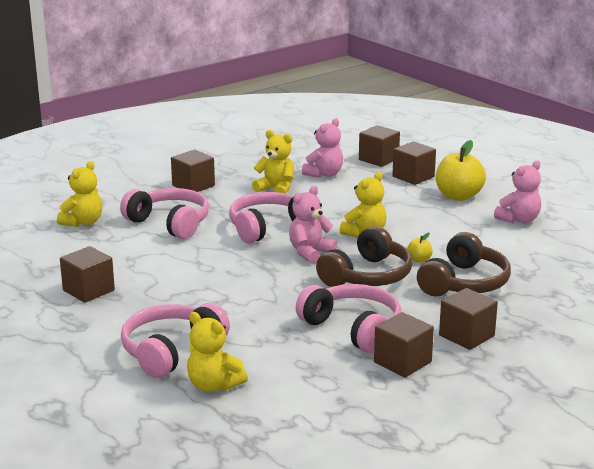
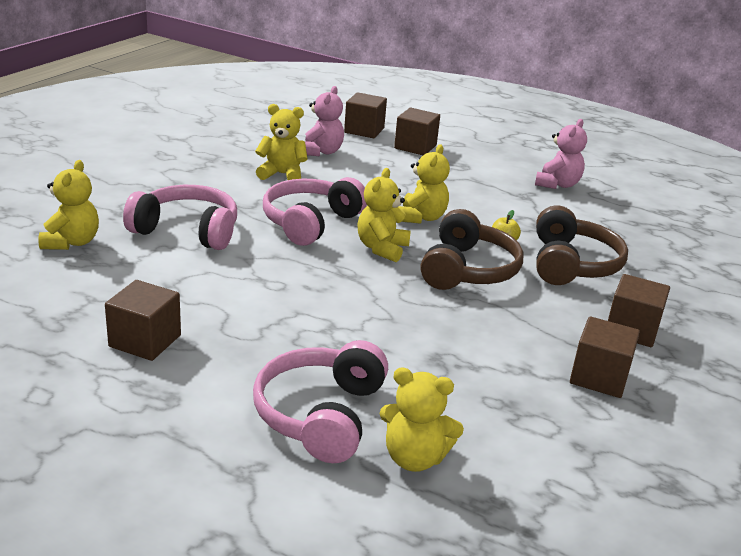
camera: 25 degrees left, 5 degrees up
brown cube [171,150,215,192] -> none
pink teddy bear [289,186,337,264] -> yellow teddy bear [357,168,411,262]
pink headphones [296,284,401,353] -> none
yellow apple [436,140,486,201] -> none

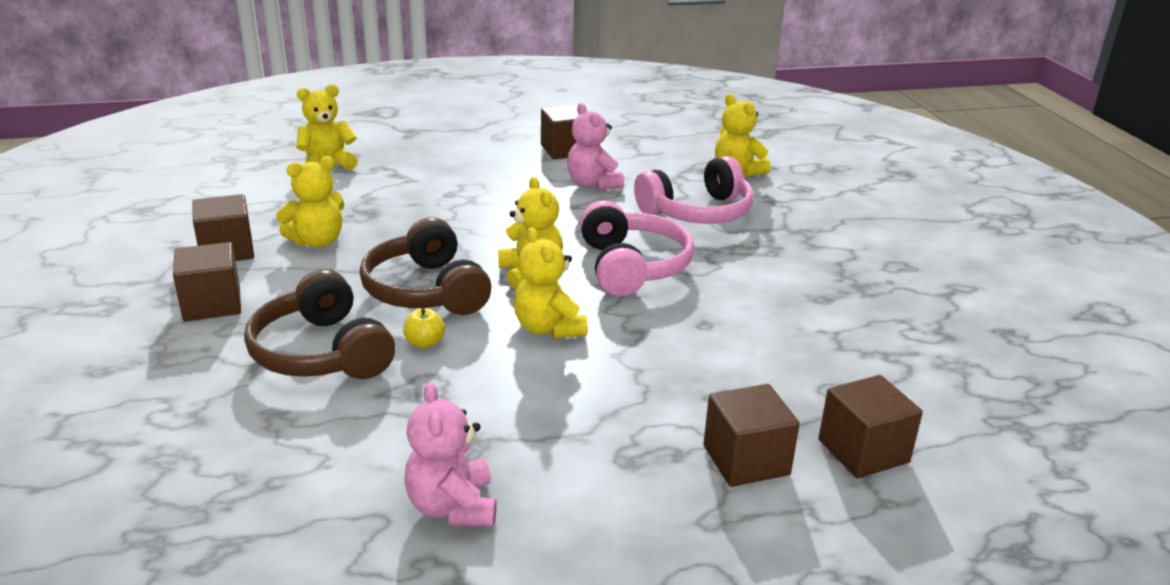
camera: 140 degrees right, 0 degrees up
pink headphones [253,340,388,463] -> none
yellow teddy bear [255,104,308,180] -> yellow teddy bear moved to [276,156,345,248]
pink teddy bear [305,86,344,156] -> pink teddy bear moved to [567,103,624,190]

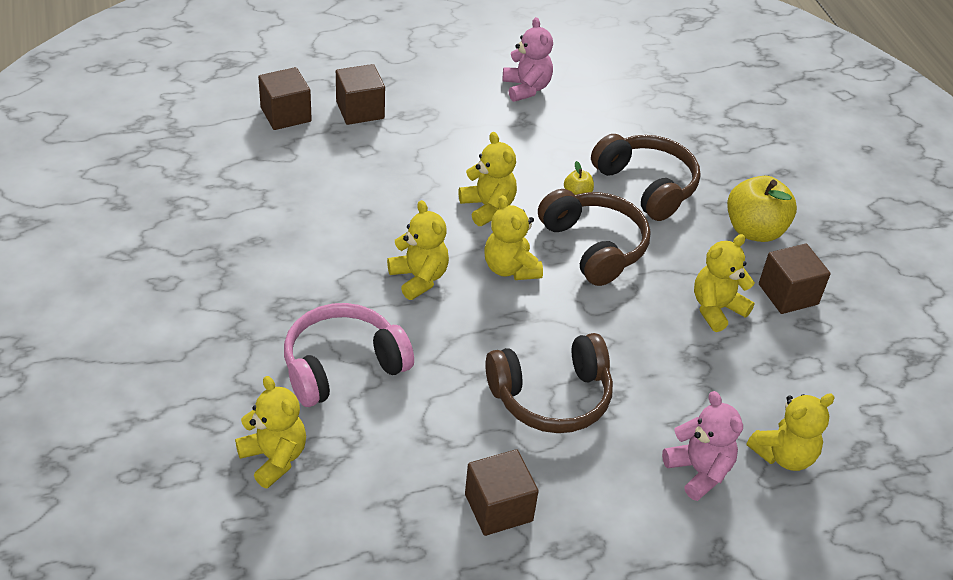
camera: 175 degrees right, 15 degrees up
brown cube [173,242,241,321] -> yellow apple [727,176,797,242]
pink teddy bear [567,103,624,190] -> pink teddy bear moved to [662,391,743,501]
pink headphones [579,201,694,296] -> yellow teddy bear [387,200,449,300]
none -> brown headphones [485,333,613,433]

